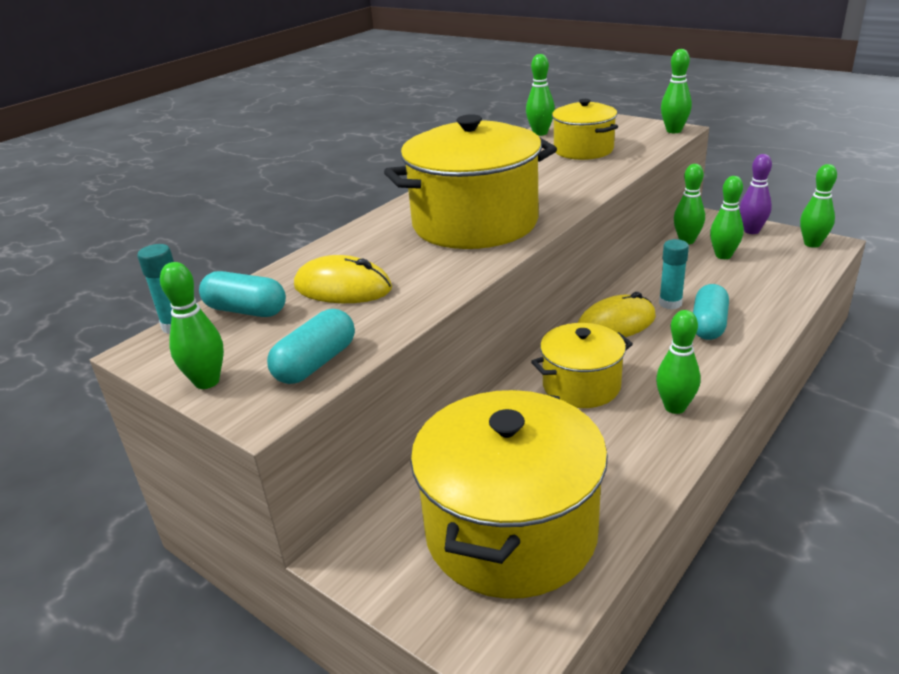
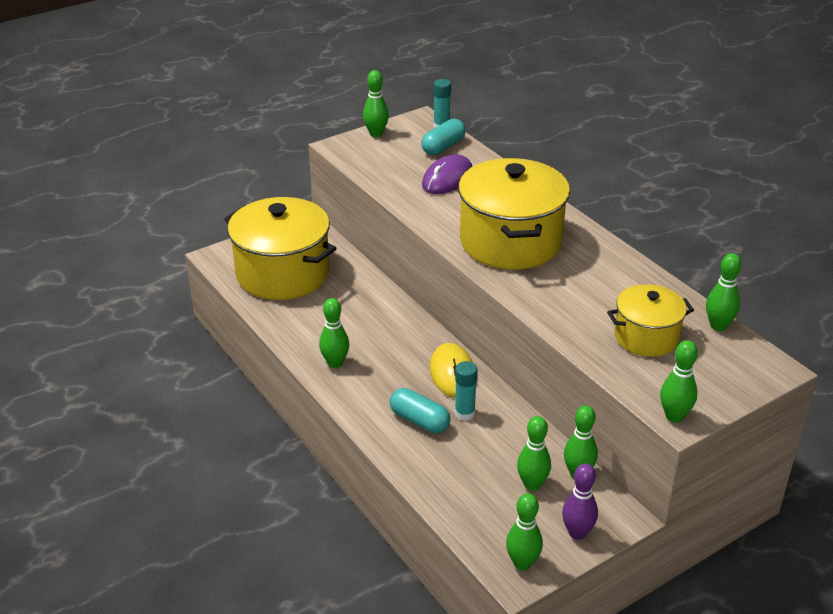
camera: 105 degrees right, 5 degrees up
turquoise capsule [267,309,355,384] -> none
yellow mouse [294,255,392,303] -> purple mouse [422,154,472,194]
yellow pot [531,323,633,408] -> none

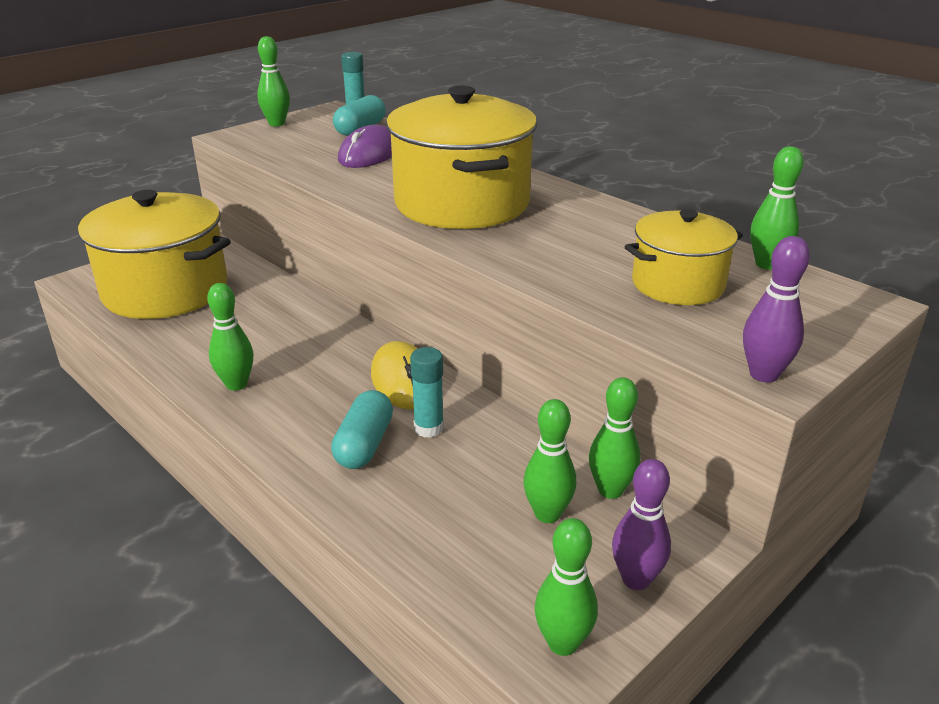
camera: 10 degrees left, 5 degrees down
turquoise capsule [390,388,451,433] -> turquoise capsule turned 75 degrees clockwise [331,390,393,469]
green bowling pin [660,340,698,423] -> purple bowling pin [743,236,810,383]

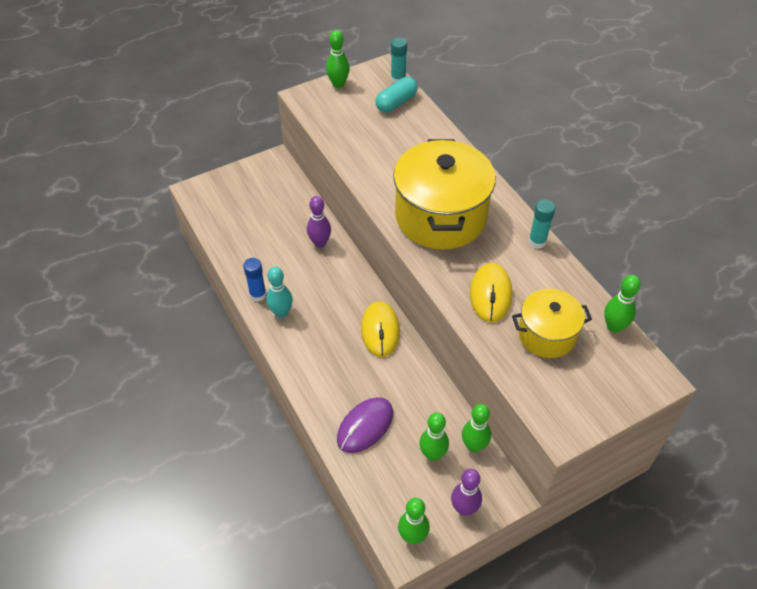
camera: 15 degrees right, 20 degrees up
yellow pot [78,190,231,319] -> none
green bowling pin [207,283,253,391] -> turquoise bowling pin [266,267,293,318]
turquoise capsule [331,390,393,469] -> none
purple mouse [338,124,392,168] -> purple mouse moved to [337,397,393,453]
turquoise glue stick [410,347,444,438] -> turquoise glue stick moved to [529,199,555,249]
purple bowling pin [743,236,810,383] -> purple bowling pin moved to [307,196,331,248]
none -> blue glue stick [243,258,266,302]
none -> yellow mouse [470,263,512,322]

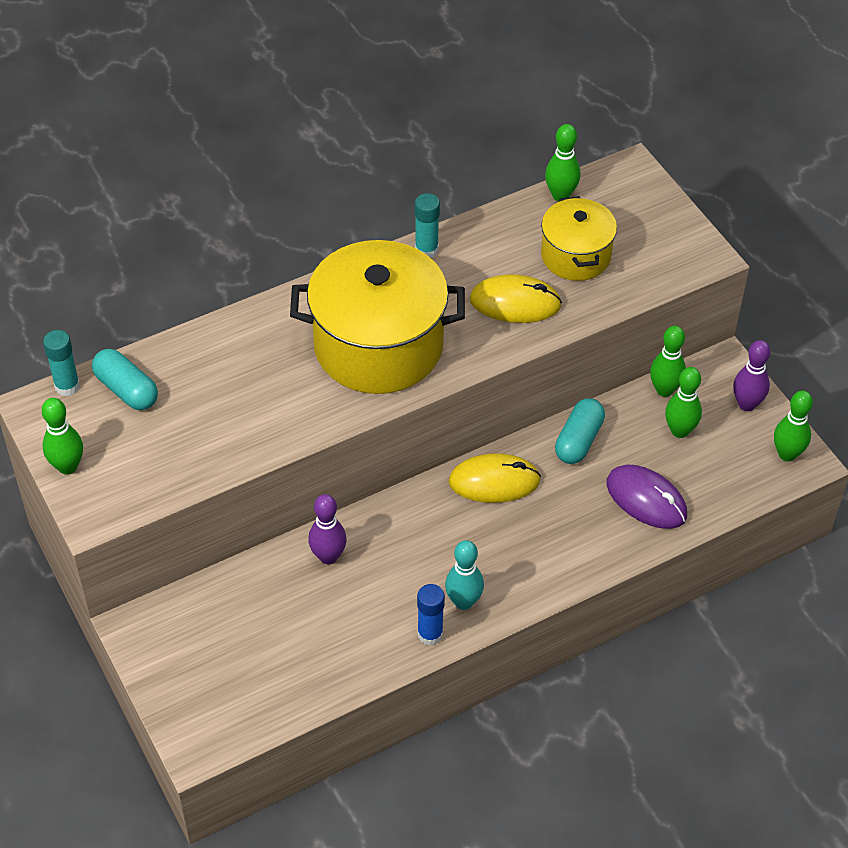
camera: 90 degrees left, 0 degrees up
none -> turquoise capsule [555,398,605,464]

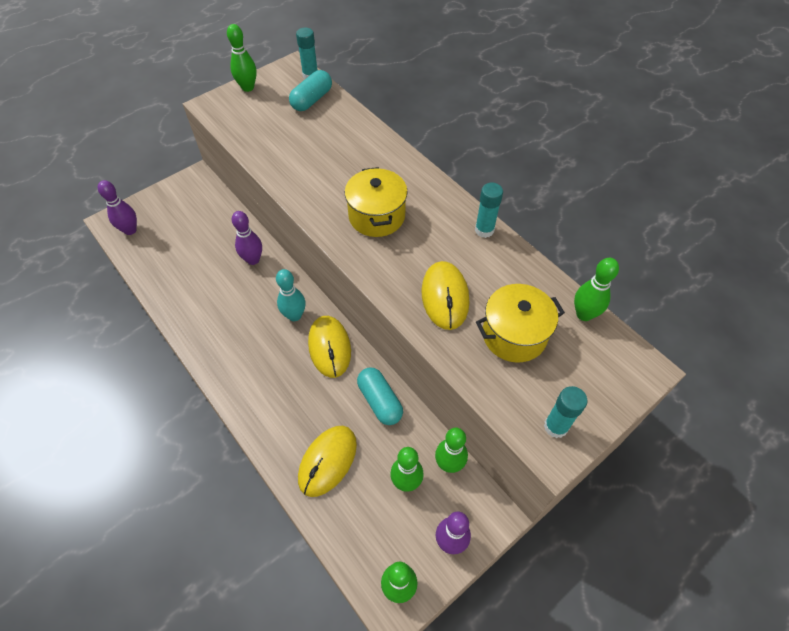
camera: 80 degrees right, 5 degrees up
yellow pot [290,240,465,394] -> yellow pot [345,167,408,237], size x0.57
blue glue stick [417,584,445,645] -> none
turquoise bowling pin [445,540,484,610] -> turquoise bowling pin moved to [276,269,305,321]
turquoise capsule [555,398,605,464] -> turquoise capsule turned 45 degrees clockwise [357,367,403,425]
purple mouse [606,465,687,529] -> yellow mouse [298,426,357,497]
none -> purple bowling pin [98,180,137,235]
none -> turquoise glue stick [544,386,587,438]

